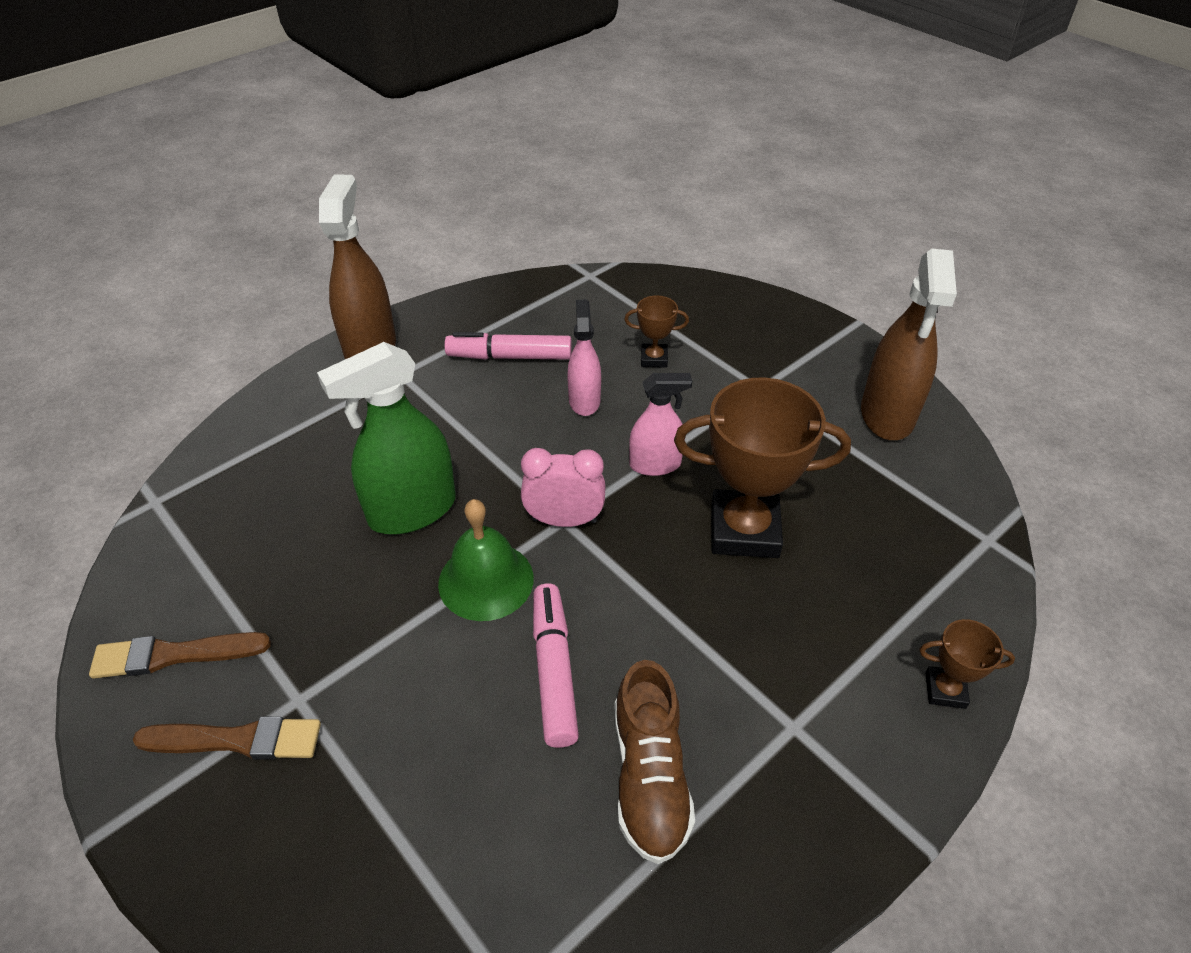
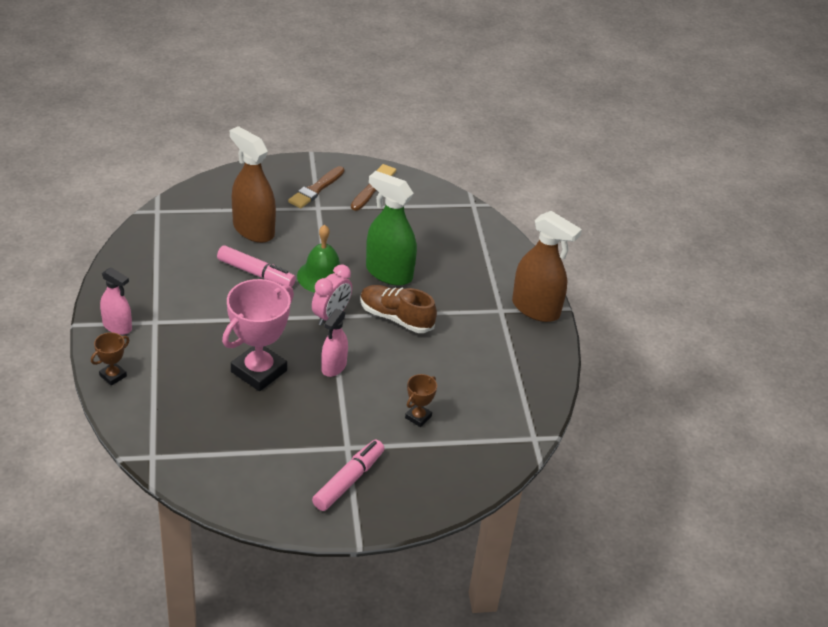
camera: 120 degrees right, 5 degrees down
green spray bottle [317,342,456,534] -> green spray bottle turned 60 degrees counterclockwise [366,171,417,286]
pink marker [444,332,572,360] -> pink marker moved to [312,440,384,511]
pink spray bottle [567,300,601,416] -> pink spray bottle moved to [100,267,132,335]
brown shoe [615,660,695,864] -> brown shoe moved to [360,285,437,333]
brown trophy [674,378,851,558] -> pink trophy [222,279,294,391]
brown spray bottle [861,249,957,440] -> brown spray bottle moved to [230,126,276,243]

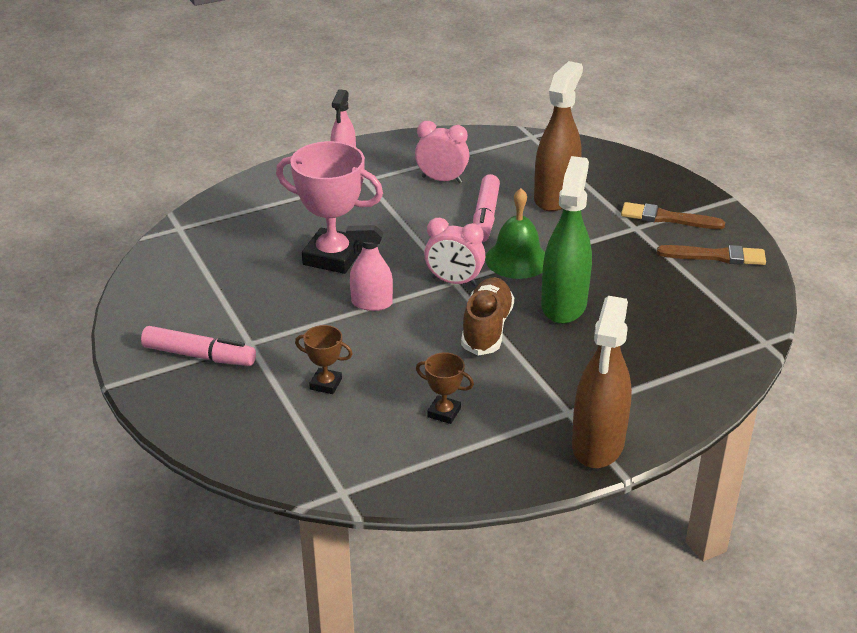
camera: 75 degrees right, 5 degrees down
brown trophy [91,332,129,386] -> brown trophy moved to [416,352,474,424]
none -> pink clock [415,121,469,183]

